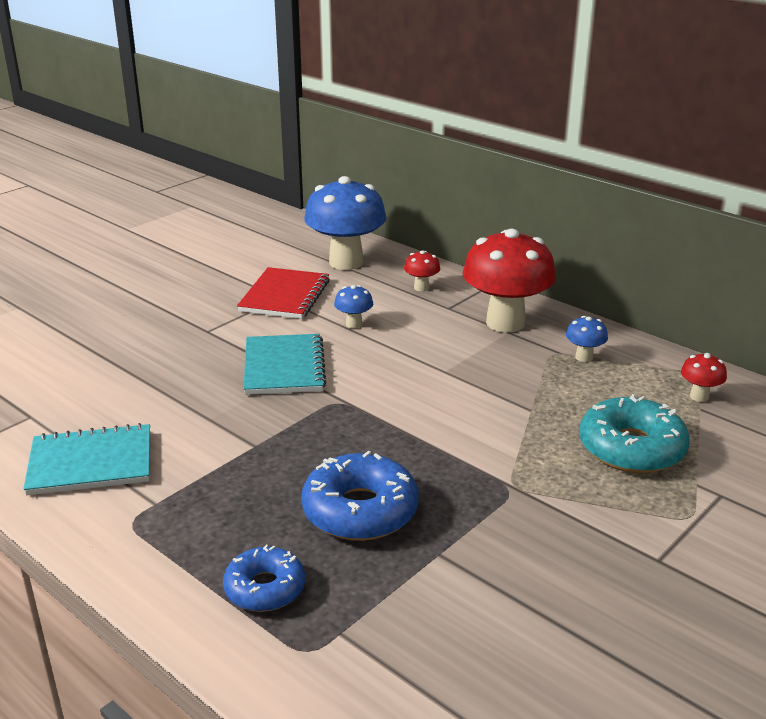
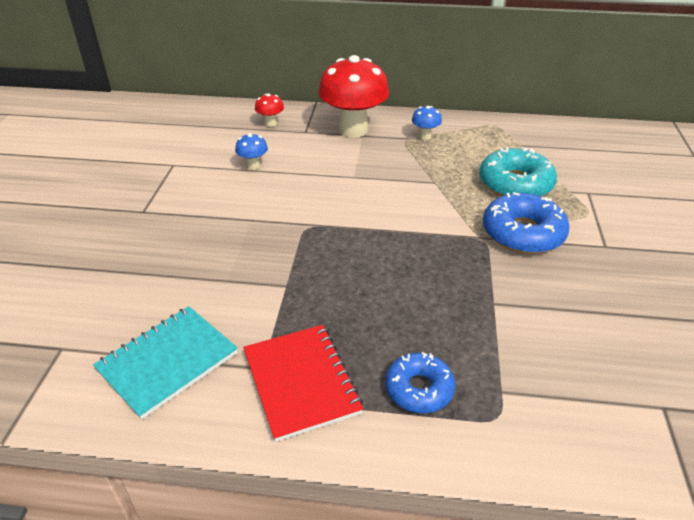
camera: 35 degrees left, 10 degrees up
red notebook [237,267,330,319] -> red notebook moved to [243,325,363,442]
turquoise notebook [244,334,326,395] -> none
blue donut [301,451,419,541] -> blue donut moved to [483,192,570,254]
blue mushroom [304,176,387,270] -> none
red mushroom [681,353,727,402] -> none

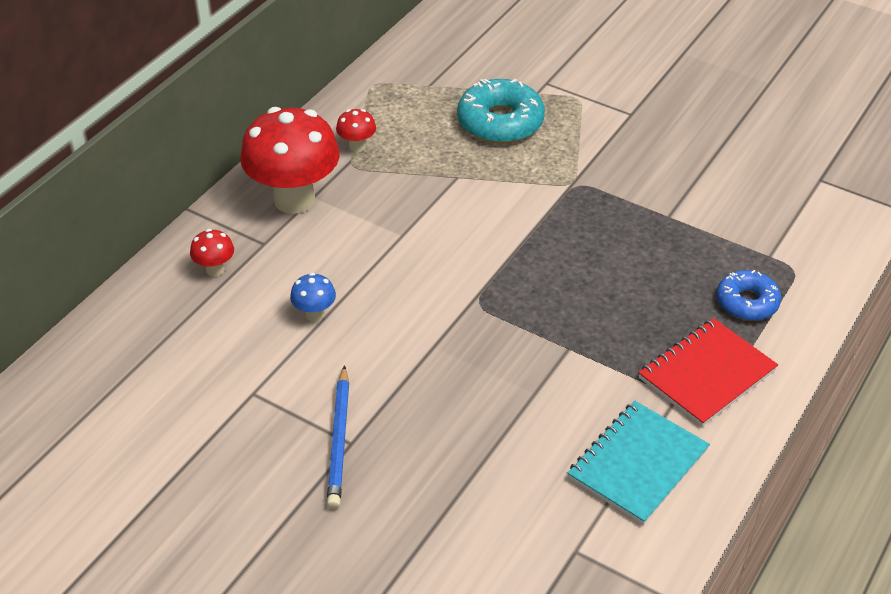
camera: 65 degrees left, 5 degrees up
turquoise notebook [93,306,238,420] -> turquoise notebook turned 60 degrees clockwise [568,401,710,525]
red notebook [243,325,363,442] -> red notebook turned 45 degrees counterclockwise [638,318,778,427]
blue mushroom [412,106,442,140] -> red mushroom [336,109,376,152]
blue donut [483,192,570,254] -> none
none -> blue pencil [327,365,349,509]

